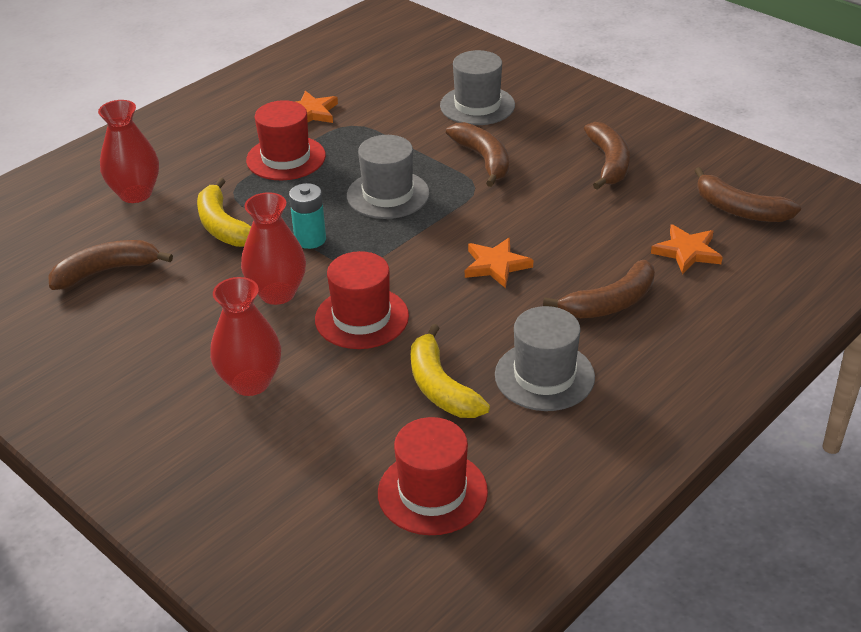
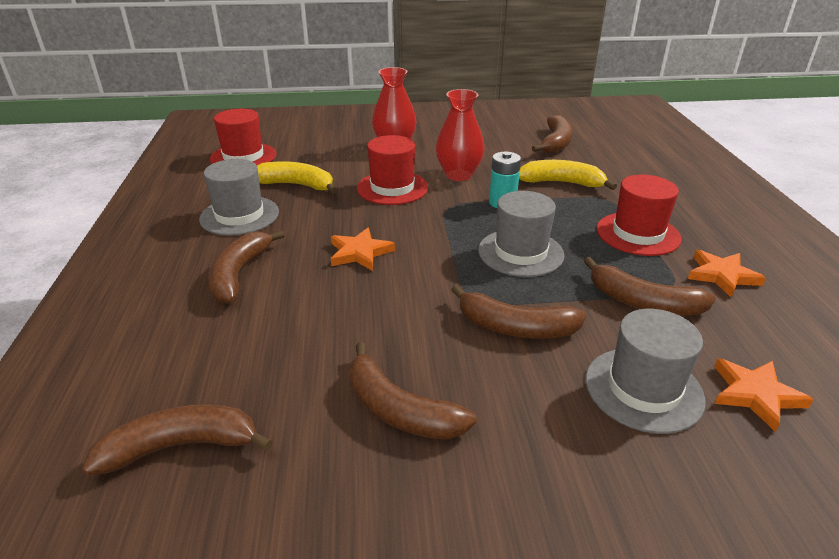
camera: 130 degrees right, 5 degrees down
red vase [98,100,159,203] -> none
orange star [651,224,723,274] -> orange star moved to [714,358,814,432]
none -> brown banana [584,257,716,315]

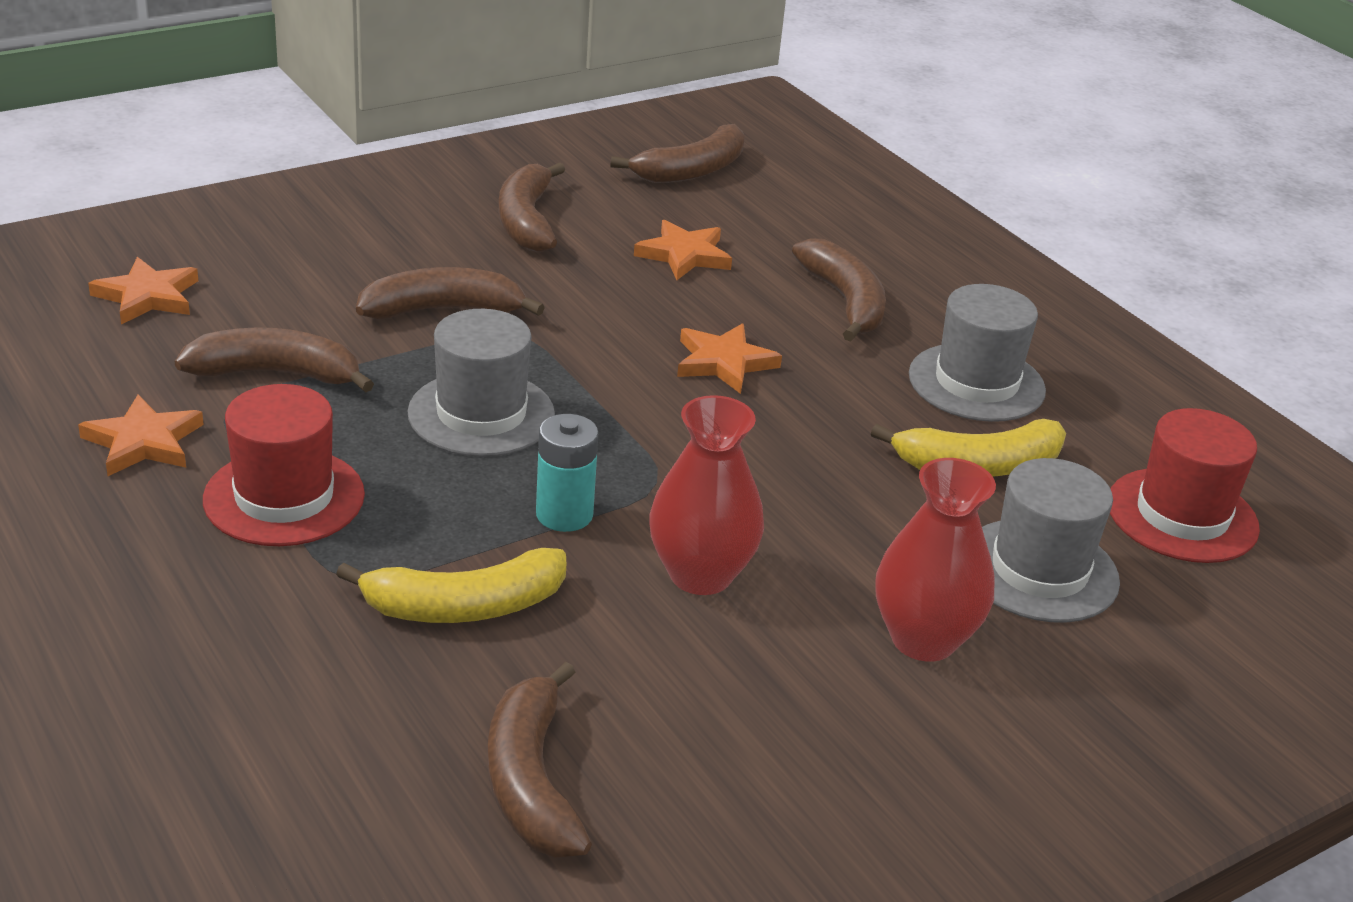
camera: 150 degrees right, 0 degrees up
brown banana [349,342,477,440] -> brown banana turned 105 degrees counterclockwise [499,162,565,252]
red hat [357,135,428,205] -> none
grey hat [586,309,706,434] -> grey hat moved to [982,458,1120,623]
none -> orange star [634,220,732,280]

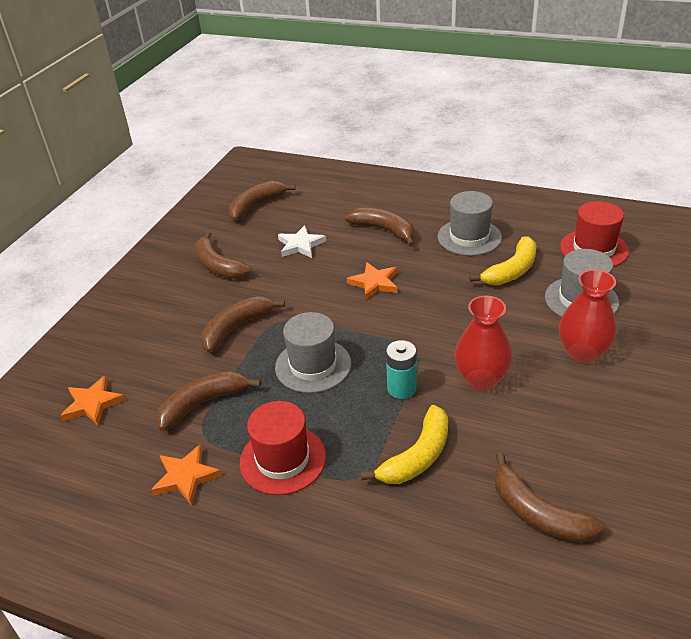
camera: 30 degrees left, 5 degrees up
brown banana [611,124,745,183] -> brown banana turned 150 degrees counterclockwise [228,181,296,221]
orange star [634,220,732,280] -> white star [278,225,326,258]

